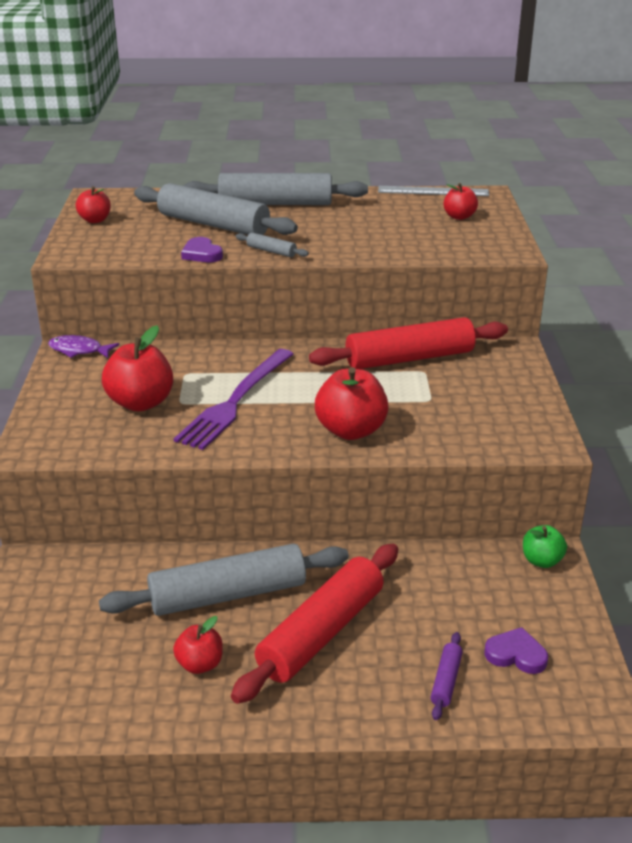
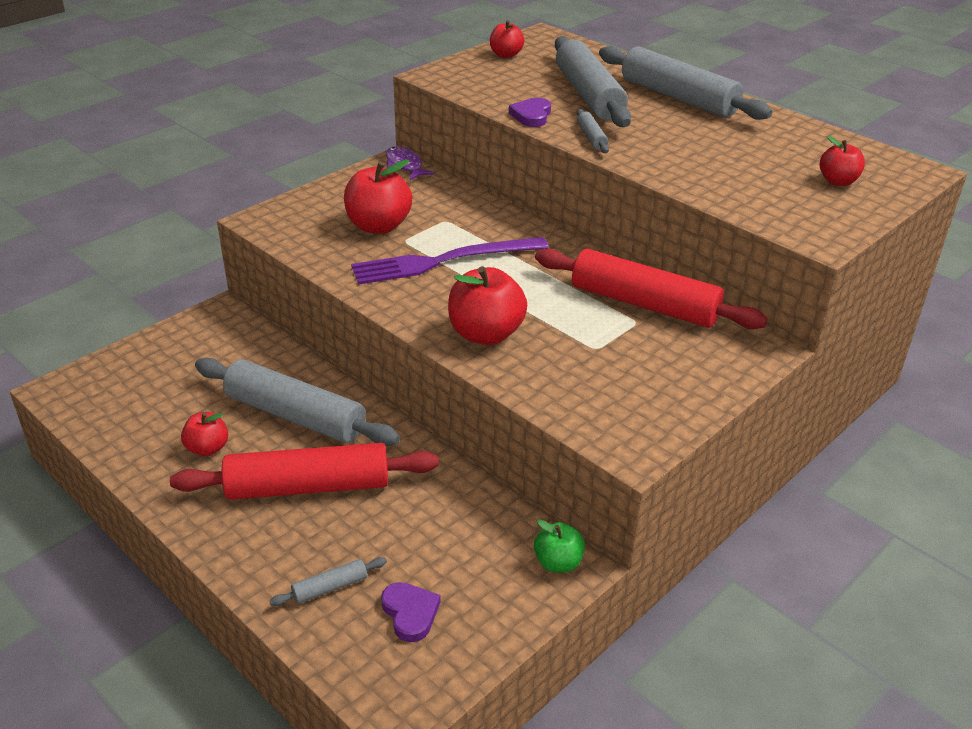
camera: 45 degrees right, 5 degrees up
grey ruler [378,186,489,196] -> none
purple rolling pin [430,632,463,720] -> grey rolling pin [270,557,387,606]

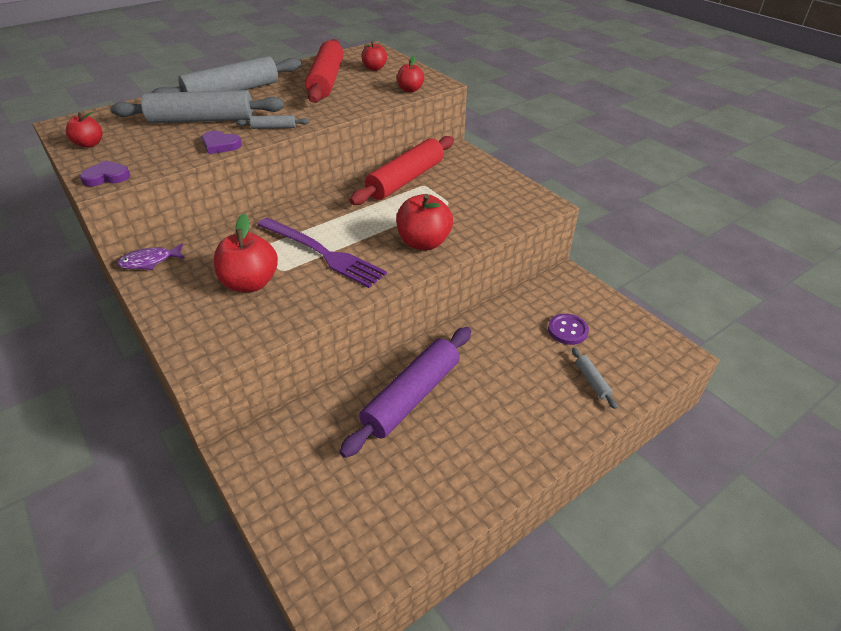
camera: 80 degrees left, 5 degrees up
red rolling pin [170,443,439,500] -> red rolling pin moved to [305,39,344,103]
red apple [181,412,228,456] -> red apple moved to [397,56,424,92]
grey rolling pin [195,358,400,446] -> purple rolling pin [339,327,471,458]
purple fork [351,237,549,284] -> purple fork turned 45 degrees counterclockwise [257,218,387,288]
purple heart [381,582,440,642] -> purple heart moved to [80,160,131,187]
green apple [534,520,585,572] -> none
none -> purple button [548,314,589,345]

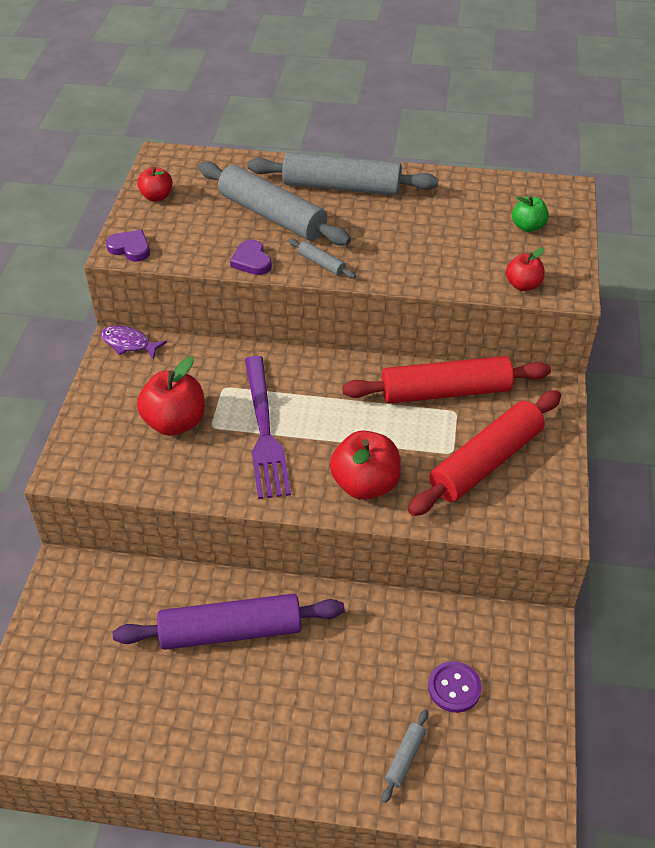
camera: 45 degrees right, 5 degrees up
red rolling pin [305,39,344,103] -> red rolling pin moved to [408,390,561,516]
red apple [361,41,387,71] -> green apple [512,196,549,232]

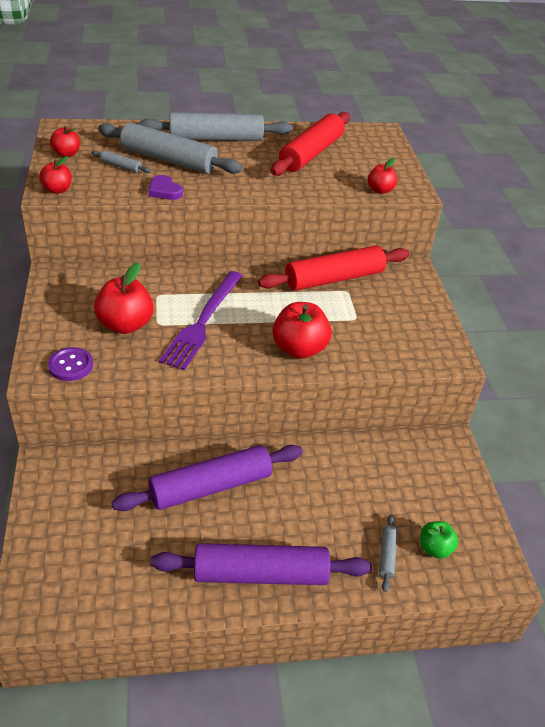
camera: 20 degrees left, 5 degrees down
purple fish [101,326,167,359] -> none
purple heart [106,230,150,262] -> red apple [39,156,72,194]
purple fork [245,356,291,499] -> purple fork turned 45 degrees clockwise [159,271,243,370]
grey rolling pin [289,239,356,279] -> grey rolling pin moved to [92,150,151,173]
red rolling pin [408,390,561,516] -> red rolling pin moved to [271,112,350,176]
purple button [428,661,482,713] -> purple button moved to [48,347,93,381]
green apple [512,196,549,232] -> green apple moved to [420,521,459,559]
none -> purple rolling pin [151,543,372,585]

